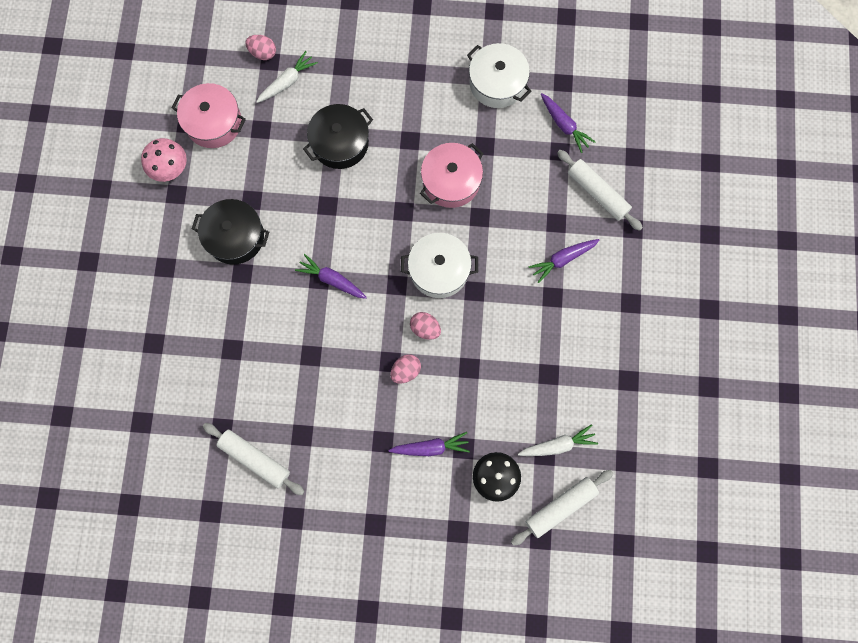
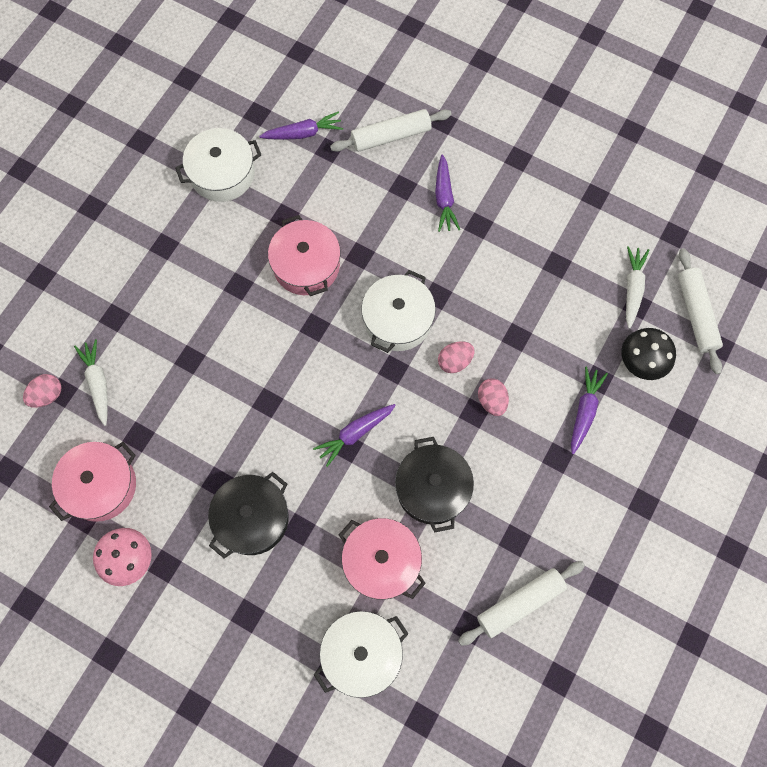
camera: 65 degrees left, 5 degrees down
black pot [303,104,373,169] -> black pot moved to [395,437,474,532]
none -> white pot [313,611,409,698]
none -> pink pot [339,518,426,600]

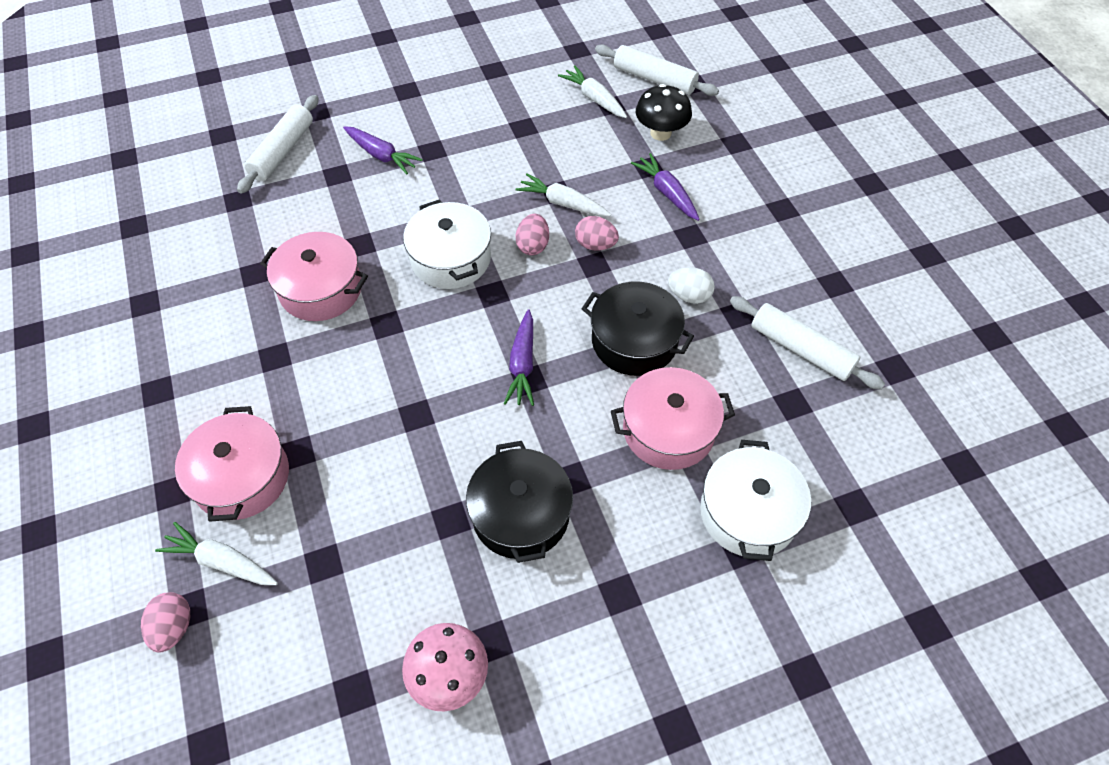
camera: 50 degrees left, 15 degrees down
pink pot [49,442,136,522] -> pink pot moved to [175,406,289,522]
white pot [175,128,261,202] -> none
purple carrot [259,111,343,140] -> none
white rolling pin [458,561,585,646] -> white rolling pin turned 60 degrees counterclockwise [730,296,885,390]
none -> white carrot [516,173,611,216]
none -> white egg [668,267,715,304]

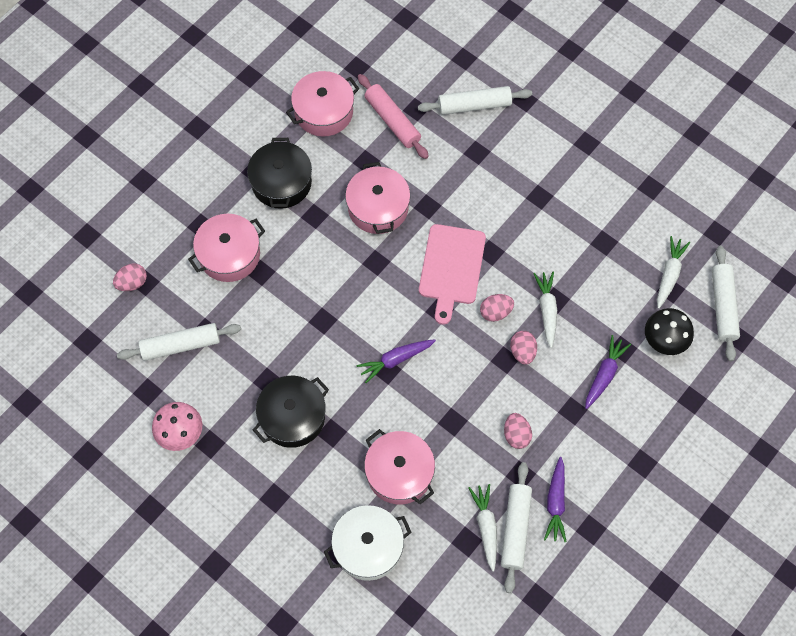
camera: 60 degrees right, 10 degrees up
white carrot [155,522,278,585] -> white carrot moved to [468,484,497,572]
purple carrot [343,126,423,174] -> purple carrot moved to [544,457,566,542]
white pot [403,200,491,289] -> pink cutting board [419,224,486,325]
black pot [582,282,694,376] -> black pot moved to [247,138,312,209]
white egg [668,267,715,304] -> pink egg [504,413,532,449]
none -> white rolling pin [117,323,241,361]
none -> pink pot [286,71,359,137]
none -> pink rolling pin [358,74,429,159]

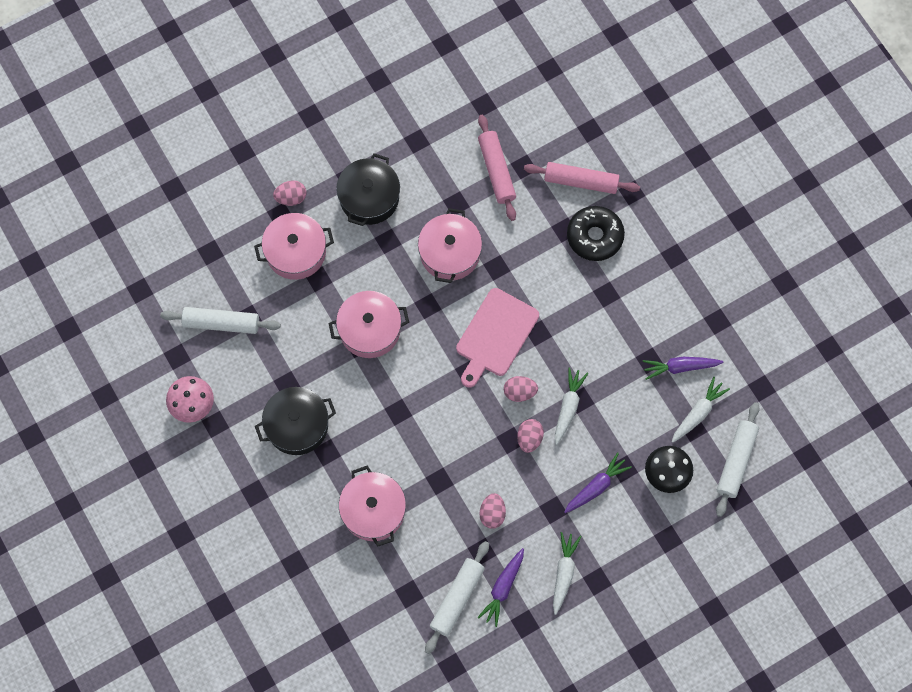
camera: 20 degrees right, 5 degrees up
pink egg [113,264,147,291] -> pink egg moved to [273,180,307,206]
pink pot [286,71,359,137] -> pink pot moved to [328,291,409,358]
white pot [324,505,412,581] -> none
purple carrot [356,339,436,383] -> purple carrot moved to [643,357,723,380]
white rolling pin [418,86,532,115] -> pink rolling pin [524,162,640,194]
white carrot [468,484,497,572] -> white carrot moved to [553,532,582,615]
none -> black donut [567,206,625,261]

